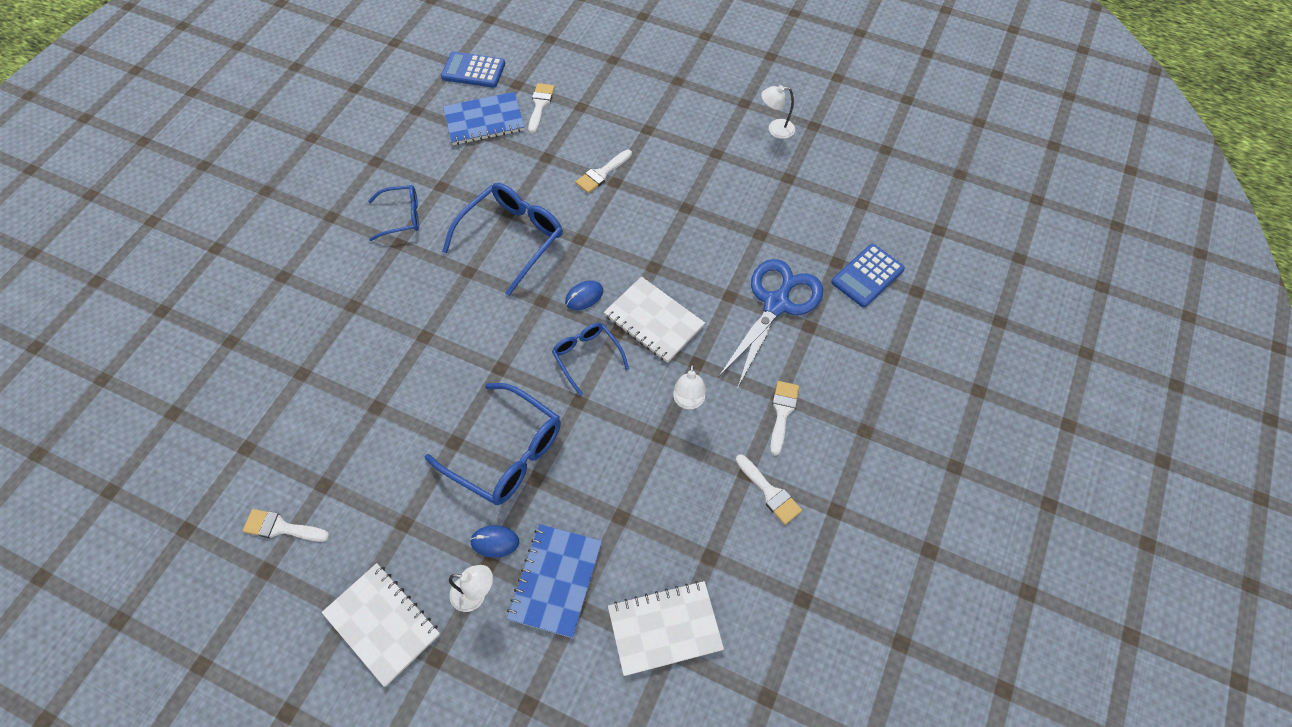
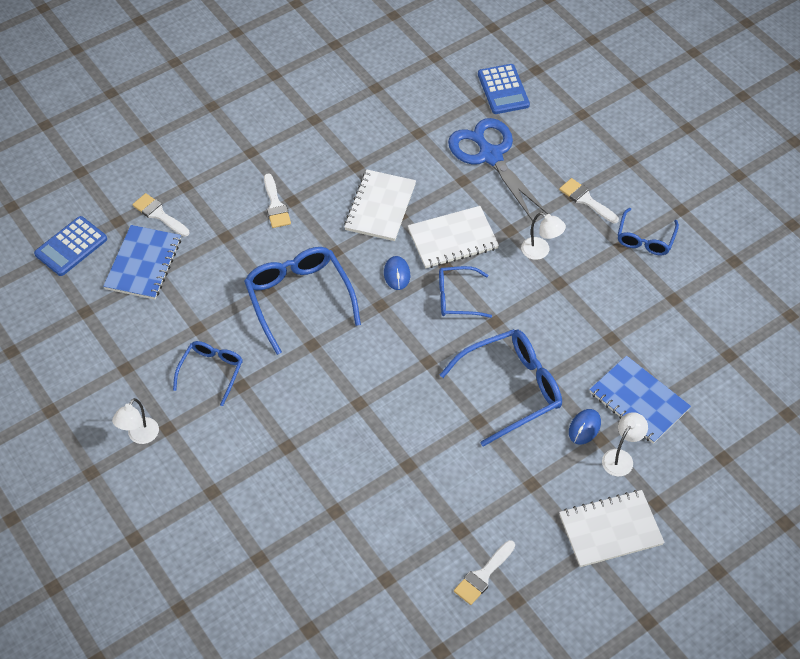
camera: 60 degrees left, 5 degrees down
white notebook [608,581,724,676] -> white notebook moved to [344,170,416,241]
white brush [736,454,802,525] -> blue glasses [617,208,679,255]
white lamp [761,85,795,139] -> white lamp moved to [112,398,159,444]

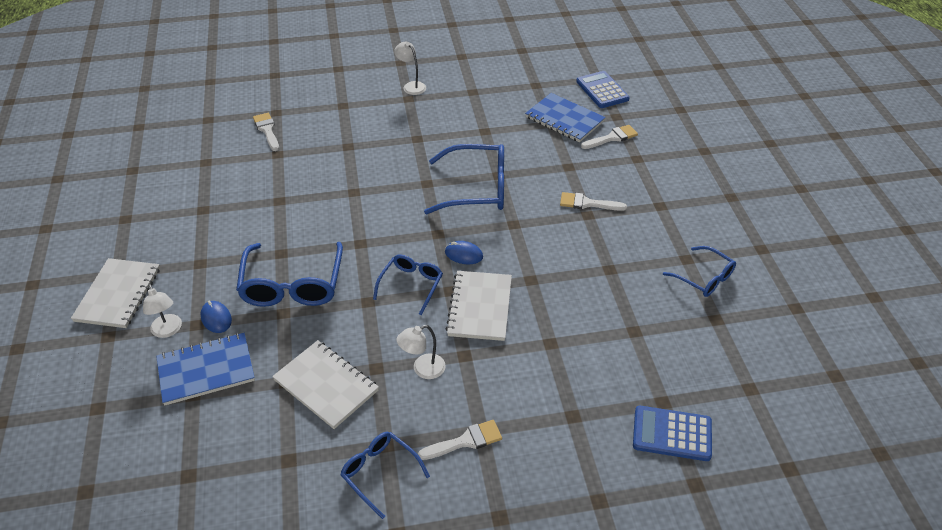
camera: 115 degrees right, 10 degrees down
blue glasses [173,341,243,406] -> blue glasses moved to [663,246,736,297]
white notebook [344,170,416,241] -> white notebook moved to [272,340,379,429]
blue scissors [448,118,548,221] -> none
white brush [454,540,515,605] -> white brush moved to [253,113,279,151]

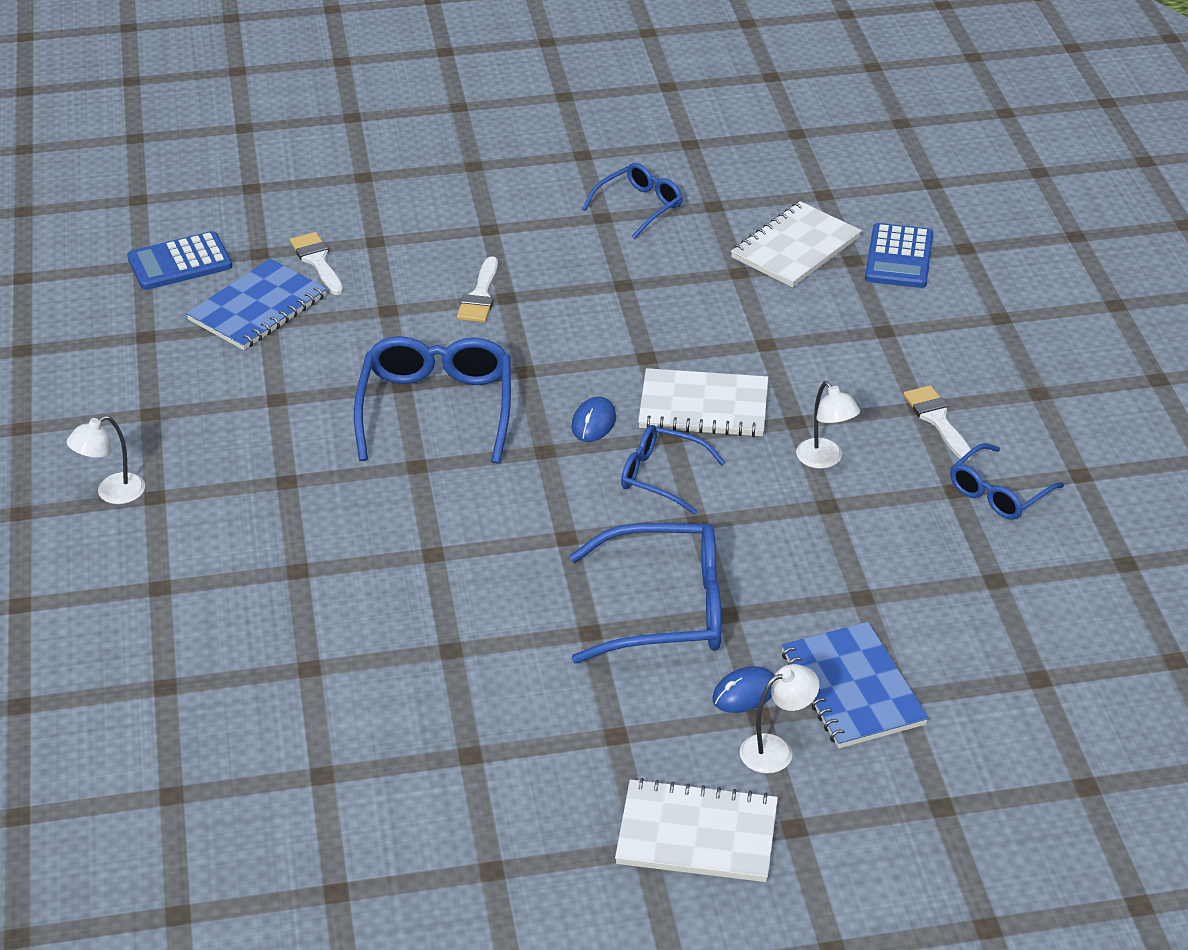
camera: 90 degrees left, 5 degrees down
white brush [253,113,279,151] -> none
white notebook [272,340,379,429] -> white notebook moved to [731,201,862,287]

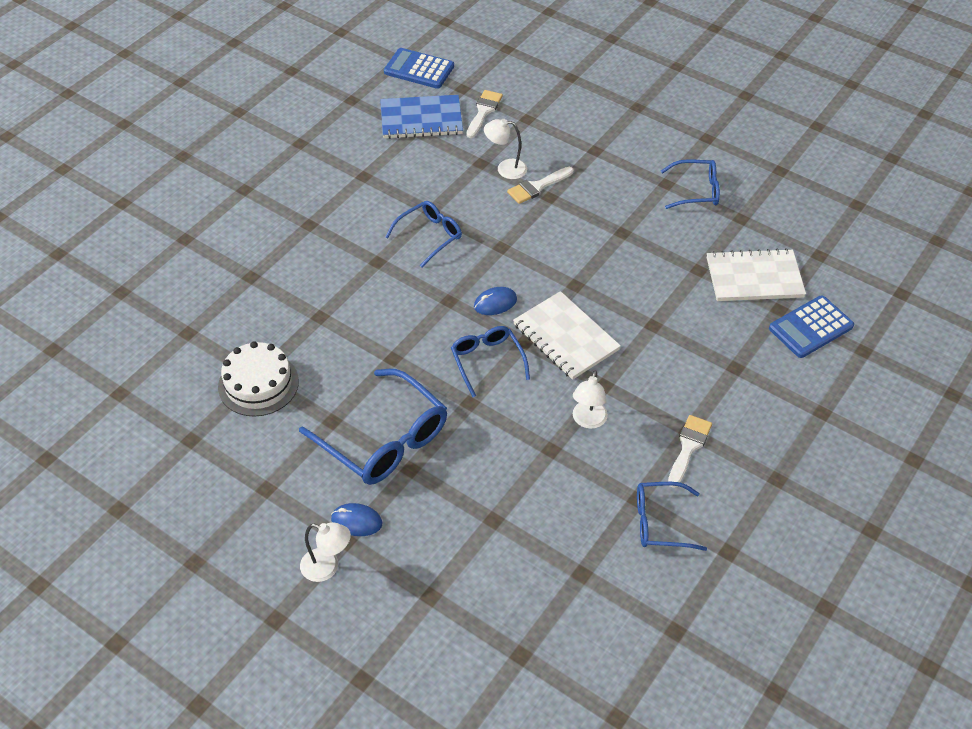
camera: 45 degrees right, 10 degrees up
white lamp [67,415,145,504] -> white lamp moved to [484,119,527,179]
blue glasses [354,336,511,464] -> blue glasses [385,201,462,267], size x0.59
white notebook [615,778,778,882] -> none
blue notebook [781,622,929,748] -> none
none -> white cake [218,341,299,416]

